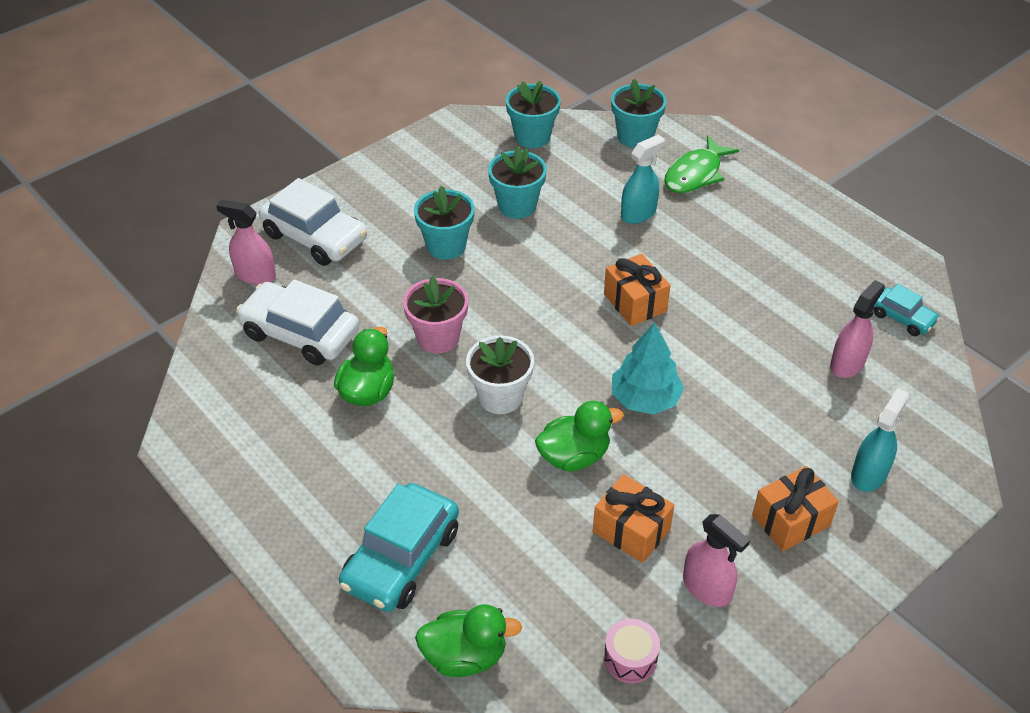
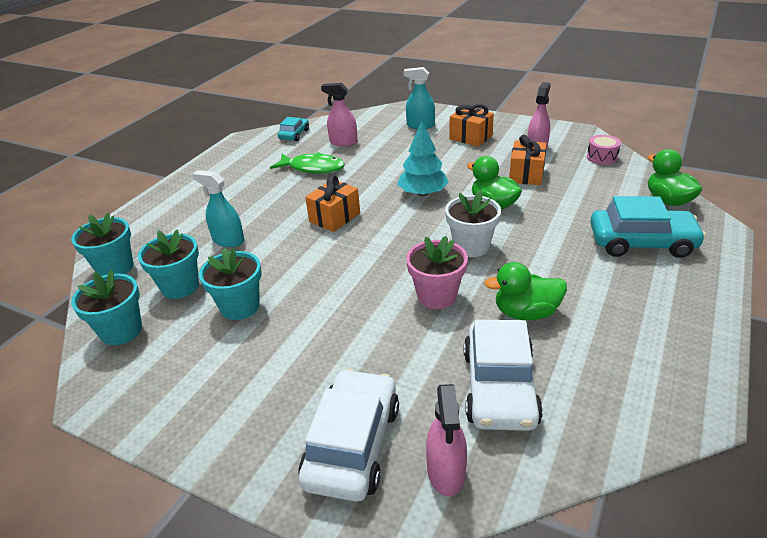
camera: 110 degrees left, 10 degrees down
turquoise flower pot [414,186,475,260] -> turquoise flower pot moved to [138,229,199,299]
green fish [664,136,739,193] -> green fish moved to [270,152,345,174]

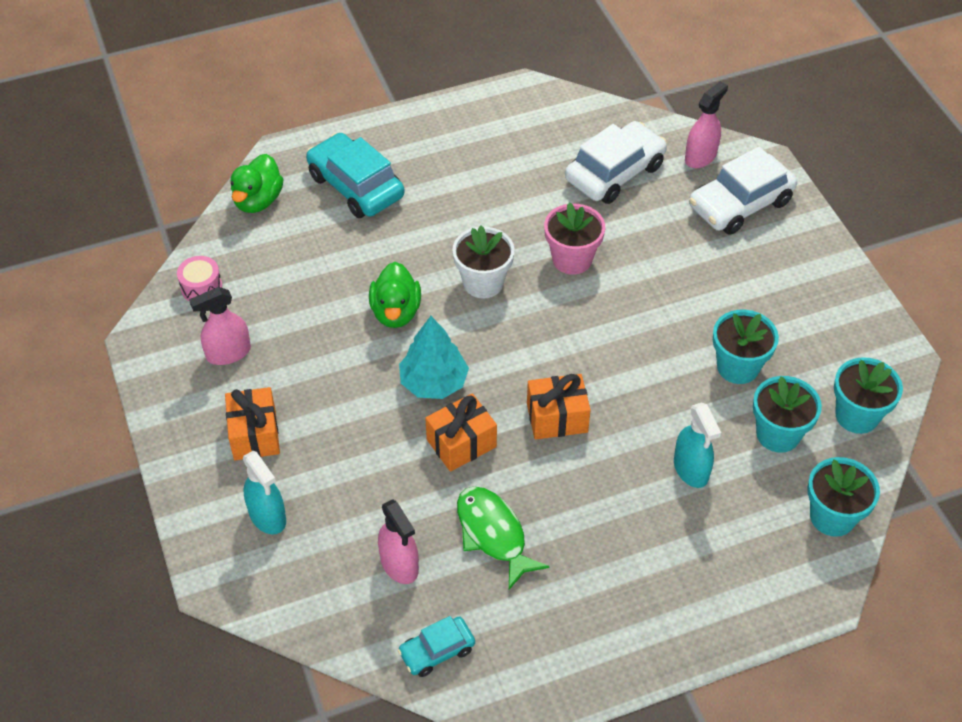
camera: 140 degrees left, 15 degrees up
green duck [484,262,567,320] -> none
orange gift [509,135,547,185] -> orange gift moved to [425,393,497,472]

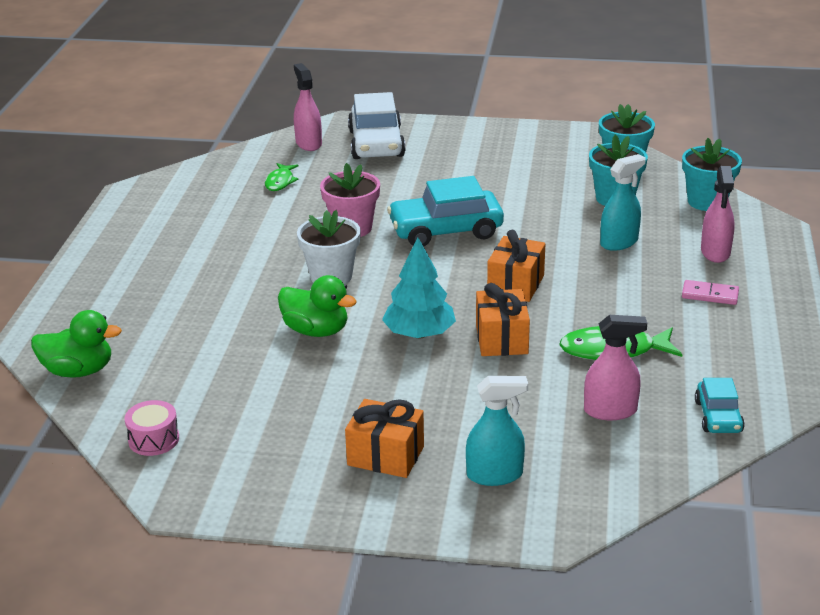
camera: 60 degrees left, 20 degrees down
pink spray bottle [189,287,251,365] -> pink spray bottle moved to [701,166,735,263]
green duck [231,154,284,213] -> green duck turned 45 degrees counterclockwise [31,310,122,378]
turquoise car [306,133,405,218] -> turquoise car moved to [387,176,504,247]
white car [565,121,667,204] -> green fish [265,163,299,191]
turquoise spray bottle [674,403,721,488] -> turquoise spray bottle turned 45 degrees counterclockwise [600,154,646,251]
turquoise flower pot [713,310,779,384] -> none
none -> pink domino [682,280,739,305]

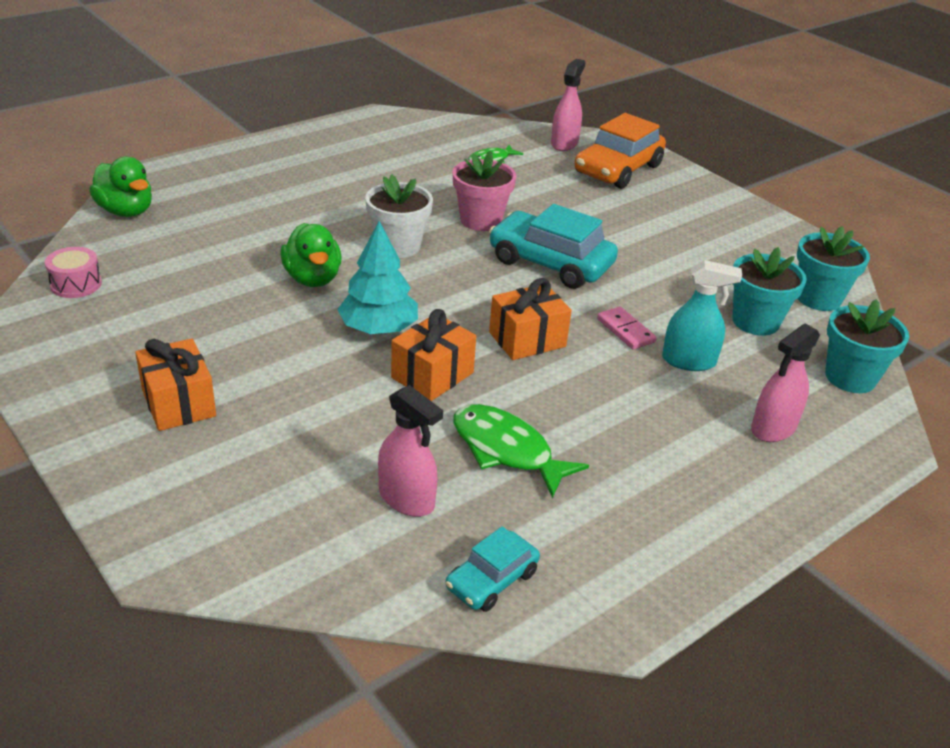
camera: 40 degrees right, 5 degrees up
white car [348,92,406,159] -> orange car [575,113,666,189]
turquoise spray bottle [466,376,528,486] -> none
pink domino [682,280,739,305] -> pink domino moved to [597,306,657,350]

